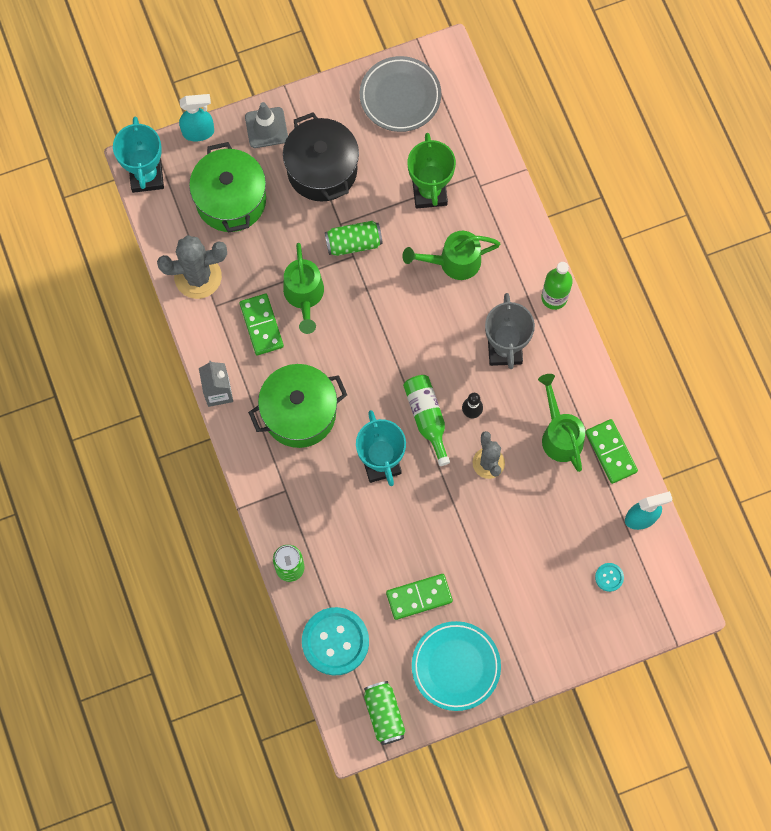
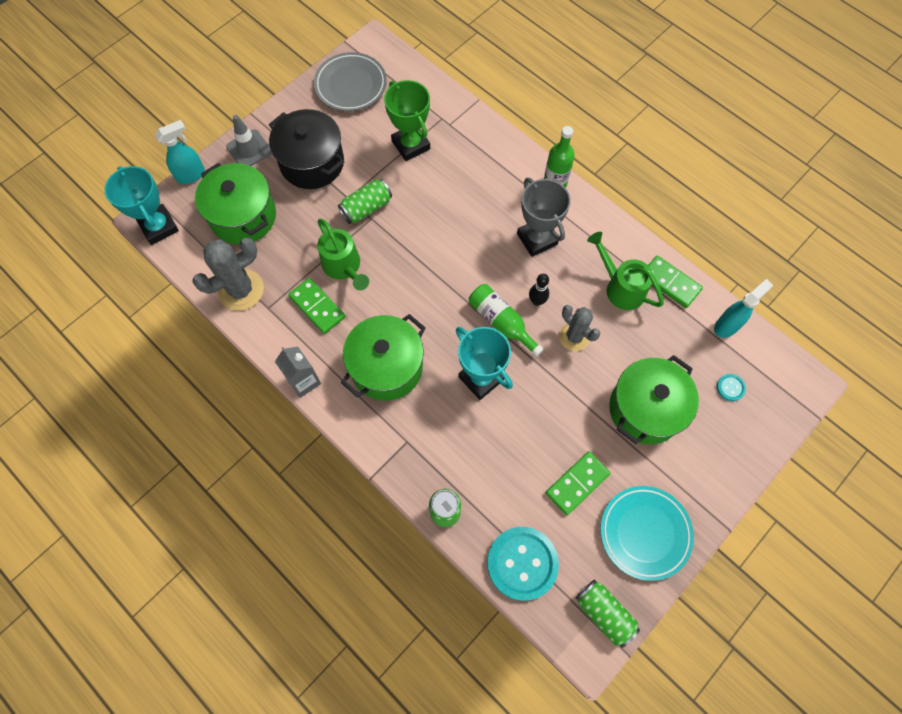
camera: 25 degrees left, 5 degrees down
green watering can [402,231,500,280] -> none
none -> green pot [609,355,699,444]

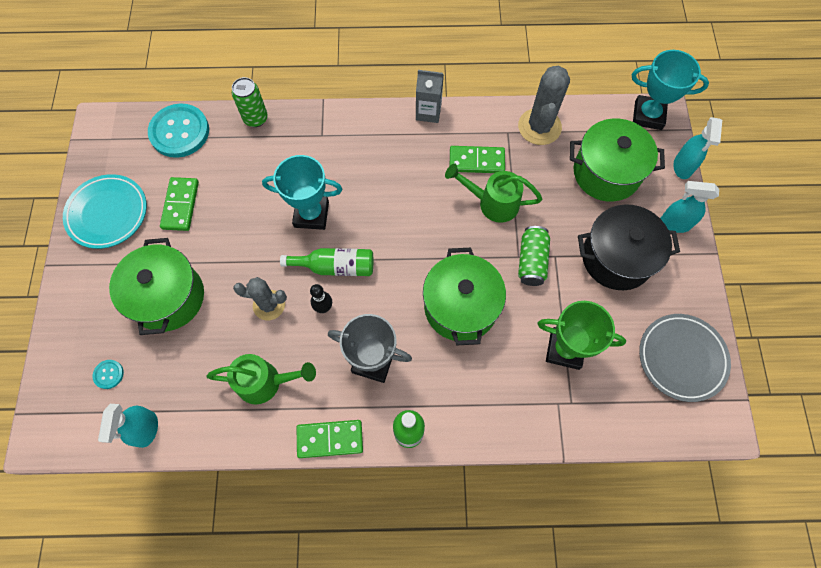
camera: 135 degrees right, 0 degrees up
grey traffic cone [226,115,272,166] -> turquoise spray bottle [660,181,719,233]
green pot [341,314,426,401] -> green pot moved to [423,248,506,346]
green can [576,579,640,648] -> none
green domino [648,256,703,308] -> green domino moved to [296,420,363,458]

